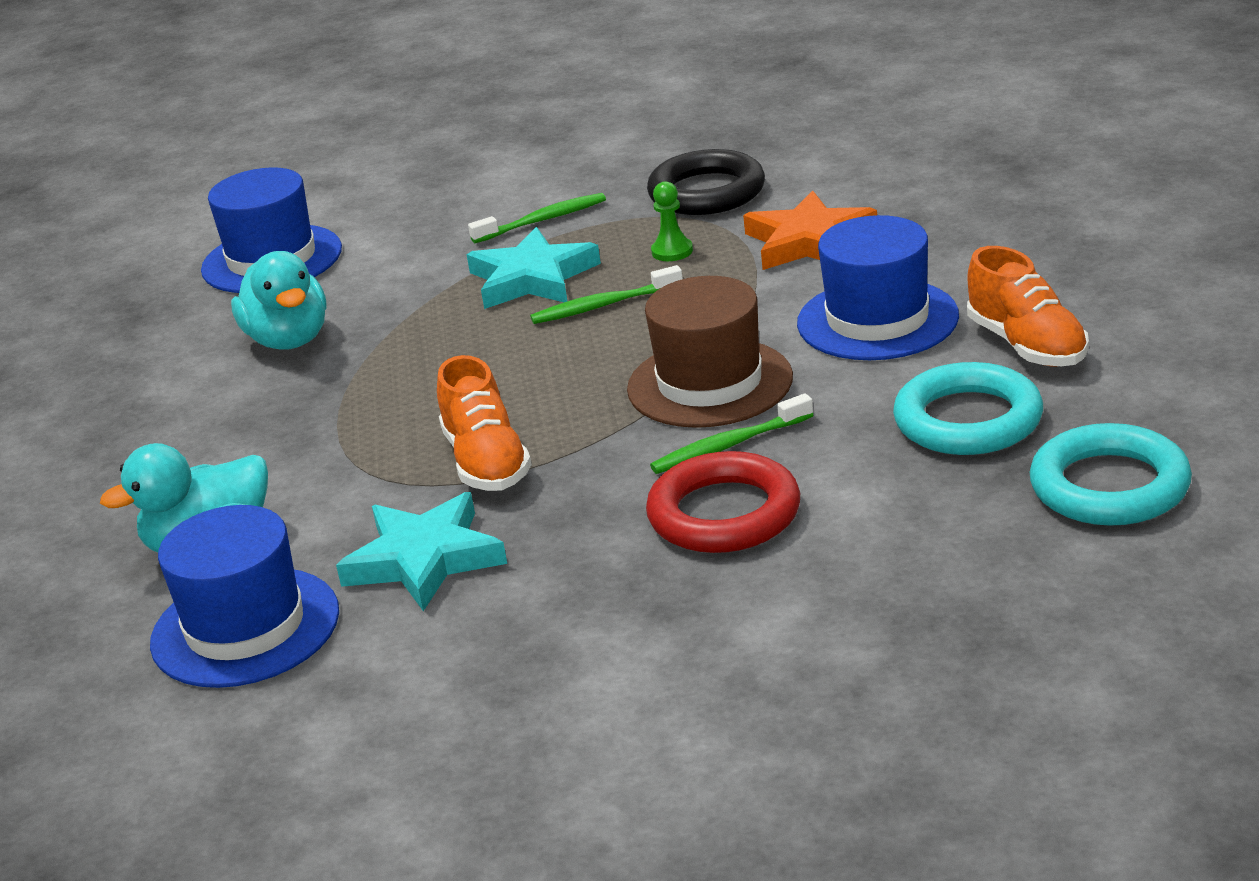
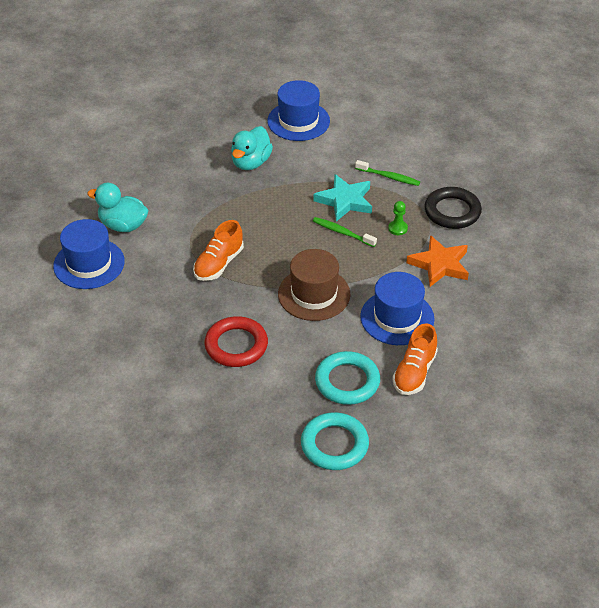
camera: 45 degrees right, 15 degrees up
turquoise star [336,492,507,611] -> none
green toothbrush [650,393,813,474] -> none

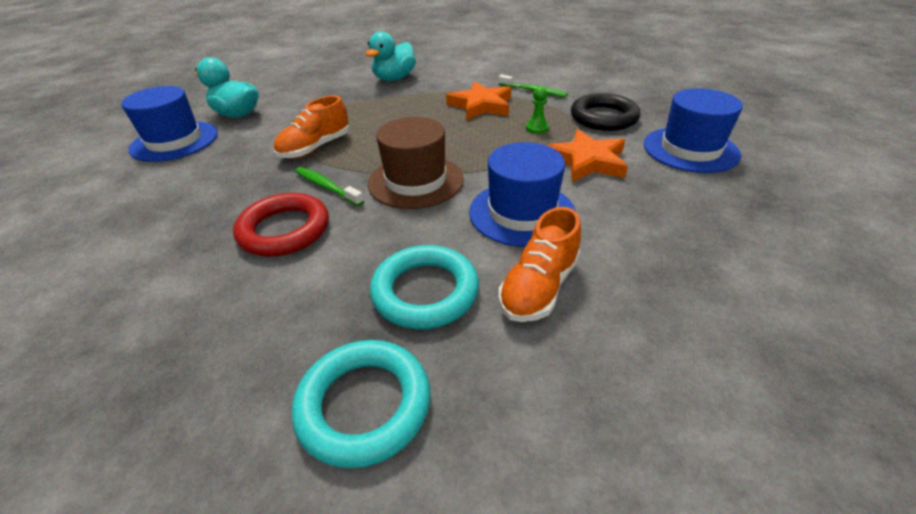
camera: 10 degrees right, 5 degrees down
blue hat [267,80,330,141] -> blue hat moved to [644,88,743,173]
turquoise star [313,174,372,222] -> orange star [446,82,511,120]
green toothbrush [313,217,377,247] -> green toothbrush moved to [295,167,364,206]

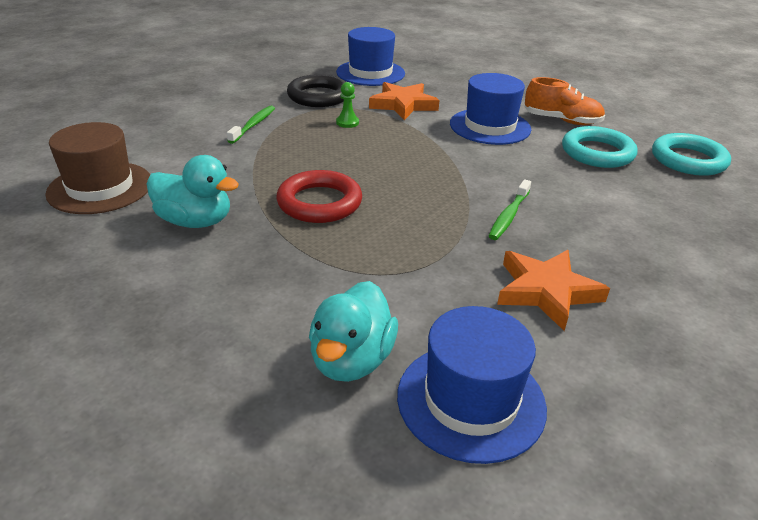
camera: 105 degrees left, 5 degrees down
red ring [233,193,329,257] -> red ring moved to [276,170,362,223]
orange shoe [274,95,350,159] -> none
brown hat [368,117,464,209] -> brown hat moved to [45,122,150,214]
orange star [446,82,511,120] -> orange star moved to [497,250,610,331]

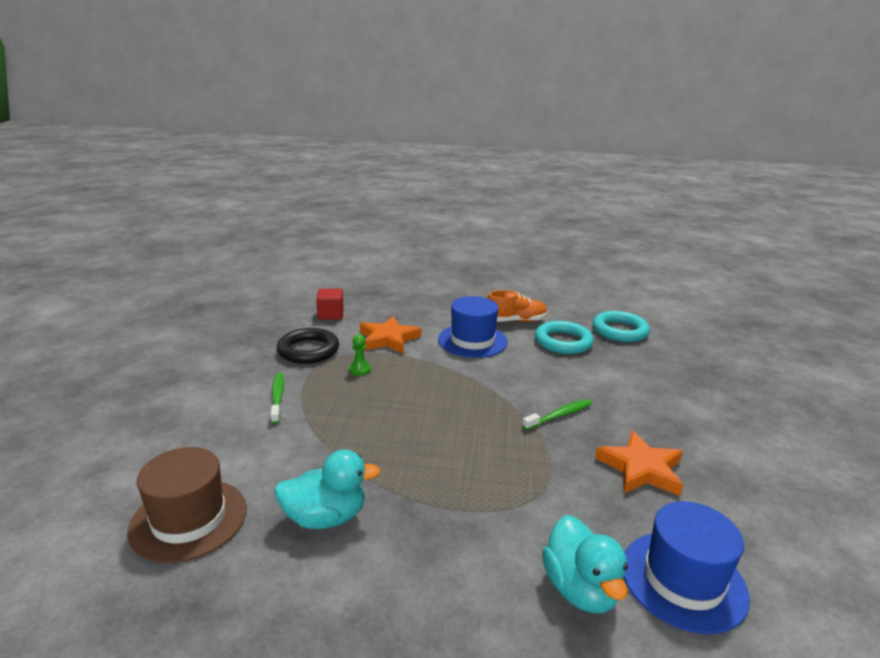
camera: 30 degrees left, 10 degrees down
red ring [276,170,362,223] -> none
blue hat [336,27,405,86] -> red cube [316,288,344,320]
green toothbrush [489,179,531,240] -> green toothbrush turned 120 degrees counterclockwise [522,399,592,430]

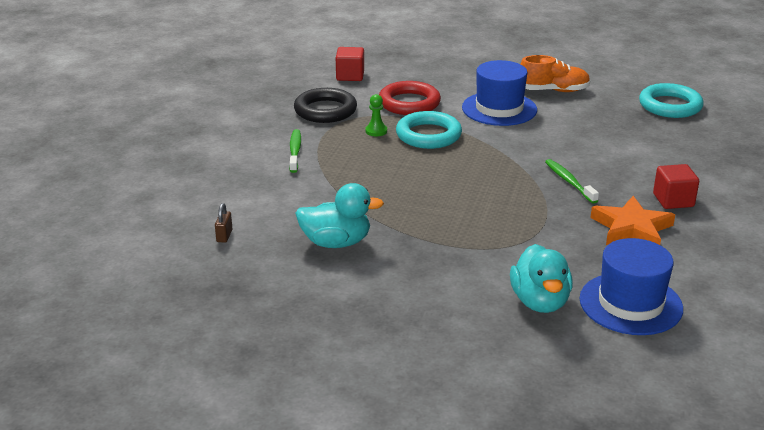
camera: 10 degrees right, 5 degrees up
brown hat [127,447,247,563] -> brown padlock [215,203,232,243]
orange star [360,316,421,354] -> red ring [379,81,441,115]
green toothbrush [522,399,592,430] -> green toothbrush turned 90 degrees counterclockwise [545,159,599,204]
turquoise ring [535,321,594,354] -> turquoise ring moved to [396,111,462,149]
none -> red cube [653,164,699,209]

